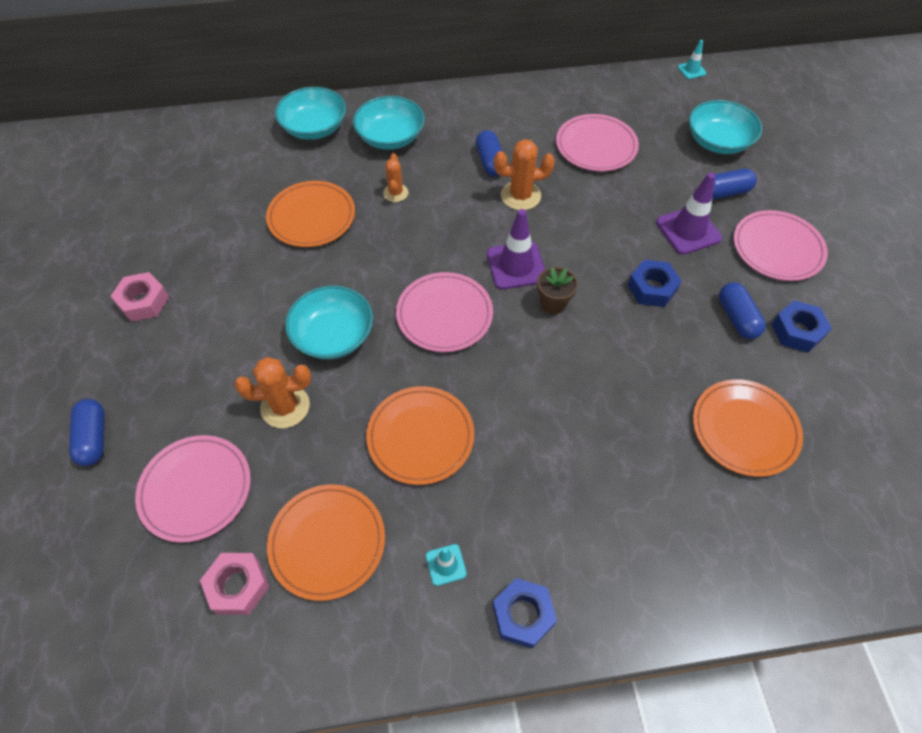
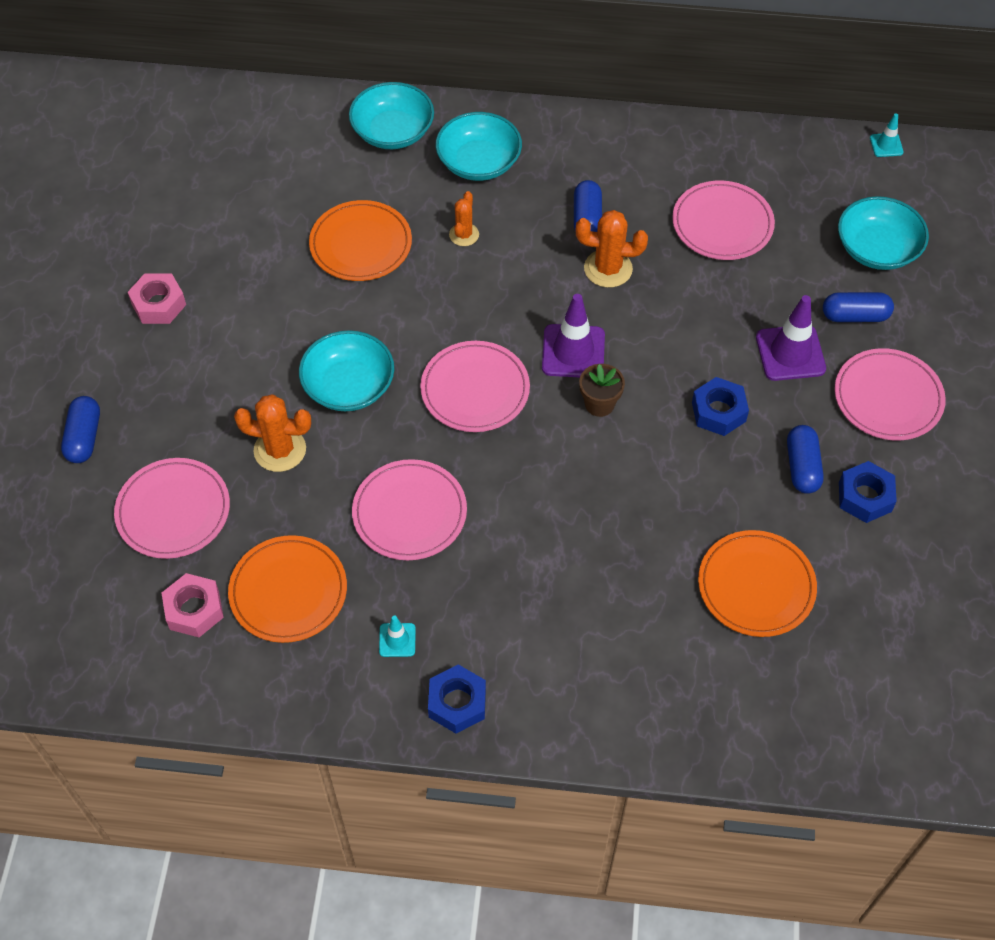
camera: 15 degrees right, 0 degrees up
orange plate [366,386,474,485] -> pink plate [352,459,467,560]

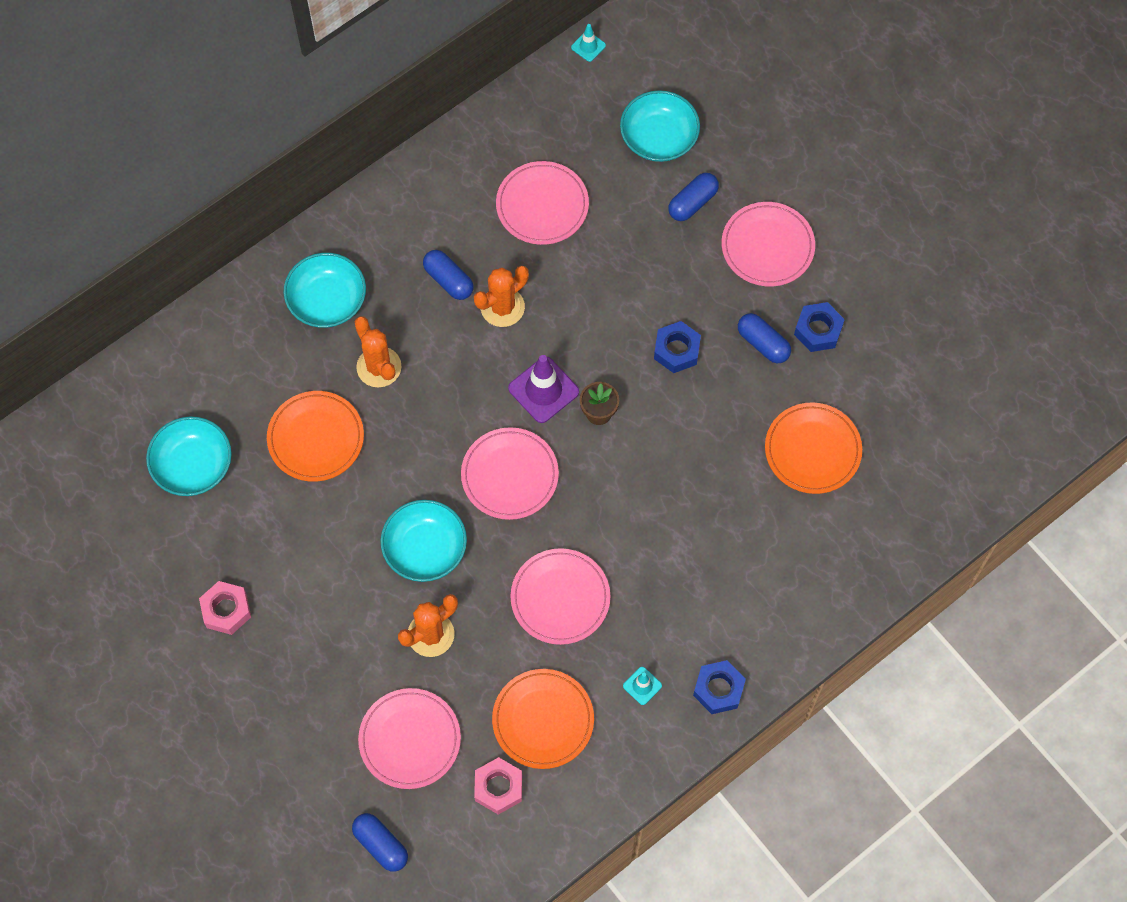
camera: 45 degrees left, 10 degrees up
blue capsule [61,396,100,463] -> blue capsule moved to [352,813,408,872]
turquoise bowl [349,82,434,149] -> turquoise bowl moved to [146,416,232,496]
orange cactus [449,191,479,246] -> orange cactus [355,316,402,388], size x1.59
purple traffic cone [756,295,826,381] -> none

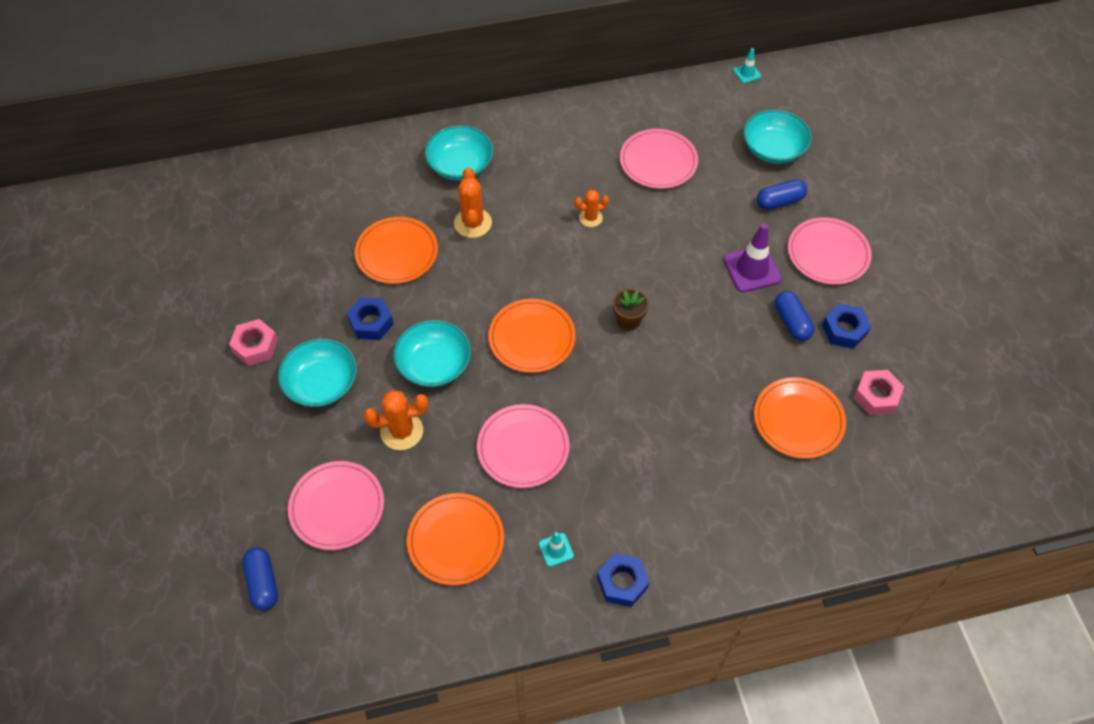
camera: 25 degrees right, 10 degrees down
turquoise bowl [146,416,232,496] -> turquoise bowl moved to [278,339,357,407]
blue capsule [423,250,474,300] -> none
pink plate [461,427,559,520] -> orange plate [488,299,576,373]
orange cactus [474,266,529,327] -> orange cactus [575,190,609,227], size x0.63
pink nut [474,757,522,815] -> pink nut moved to [854,370,904,415]
purple traffic cone [508,355,579,423] -> purple traffic cone moved to [723,223,782,292]
blue nut [654,321,701,373] -> blue nut moved to [347,297,394,340]

